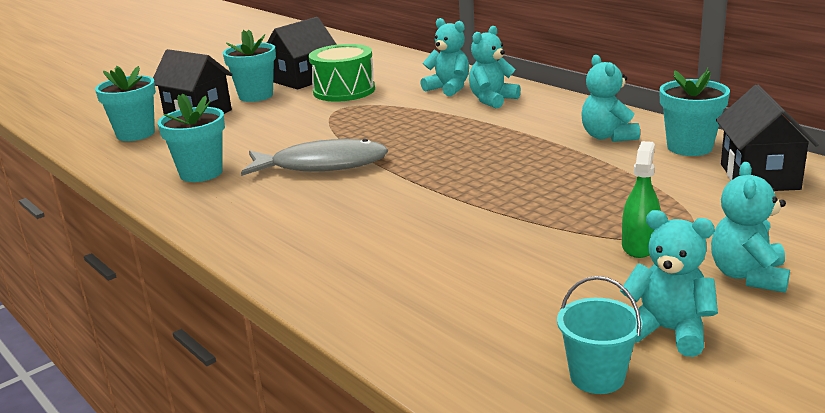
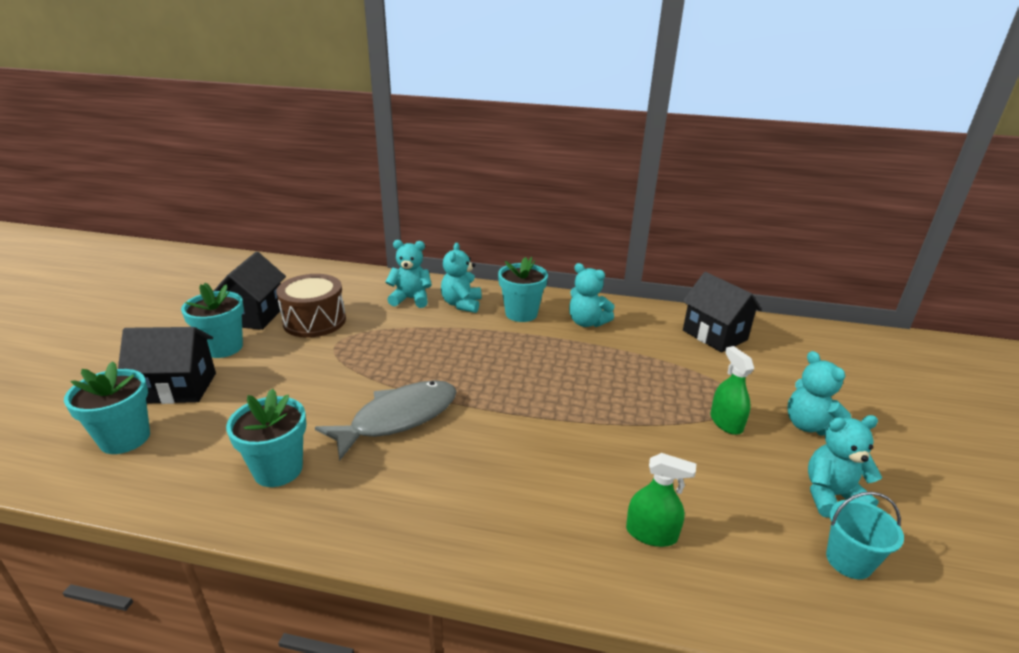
camera: 40 degrees left, 5 degrees up
green drum [309,44,375,102] -> brown drum [276,274,346,338]
turquoise flower pot [660,67,730,156] -> turquoise flower pot moved to [498,257,548,322]
none -> green spray bottle [626,453,696,547]

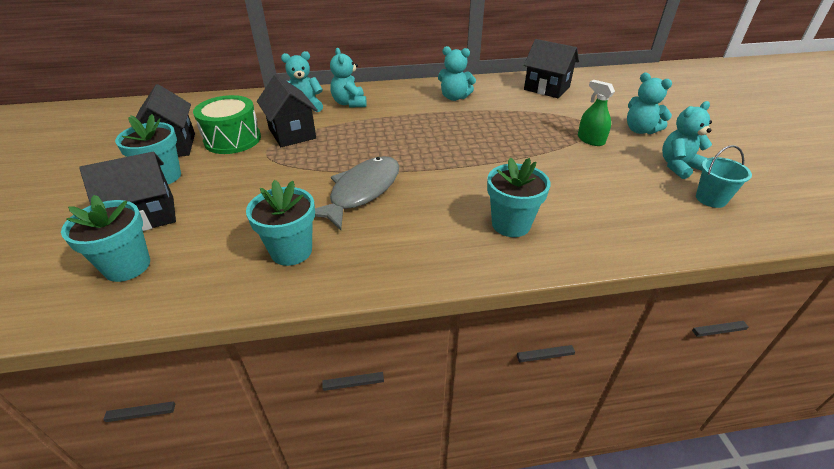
camera: 20 degrees left, 10 degrees up
brown drum [276,274,346,338] -> green drum [193,95,261,154]
turquoise flower pot [498,257,548,322] -> turquoise flower pot moved to [487,157,551,237]
green spray bottle [626,453,696,547] -> none
none -> black house [257,74,318,147]

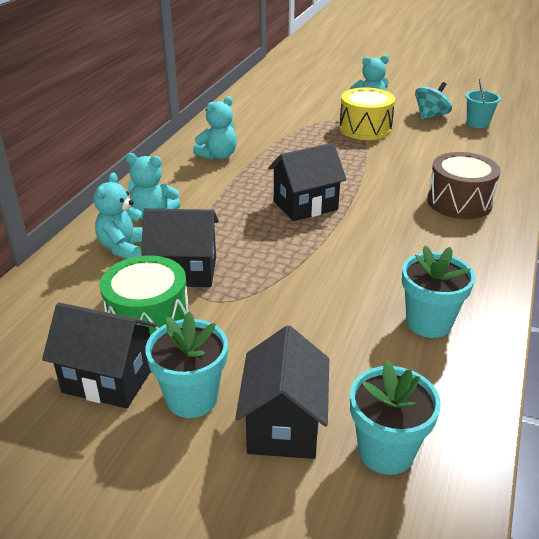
camera: 60 degrees left, 5 degrees down
grey fish [315,156,399,230] -> none
turquoise flower pot [487,157,551,237] -> brown drum [427,152,501,219]
black house [524,39,579,98] -> black house moved to [268,143,347,221]
green spray bottle [578,80,615,146] -> yellow drum [339,87,395,140]
turquoise teddy bear [662,101,712,179] -> turquoise spinning top [415,82,452,119]

